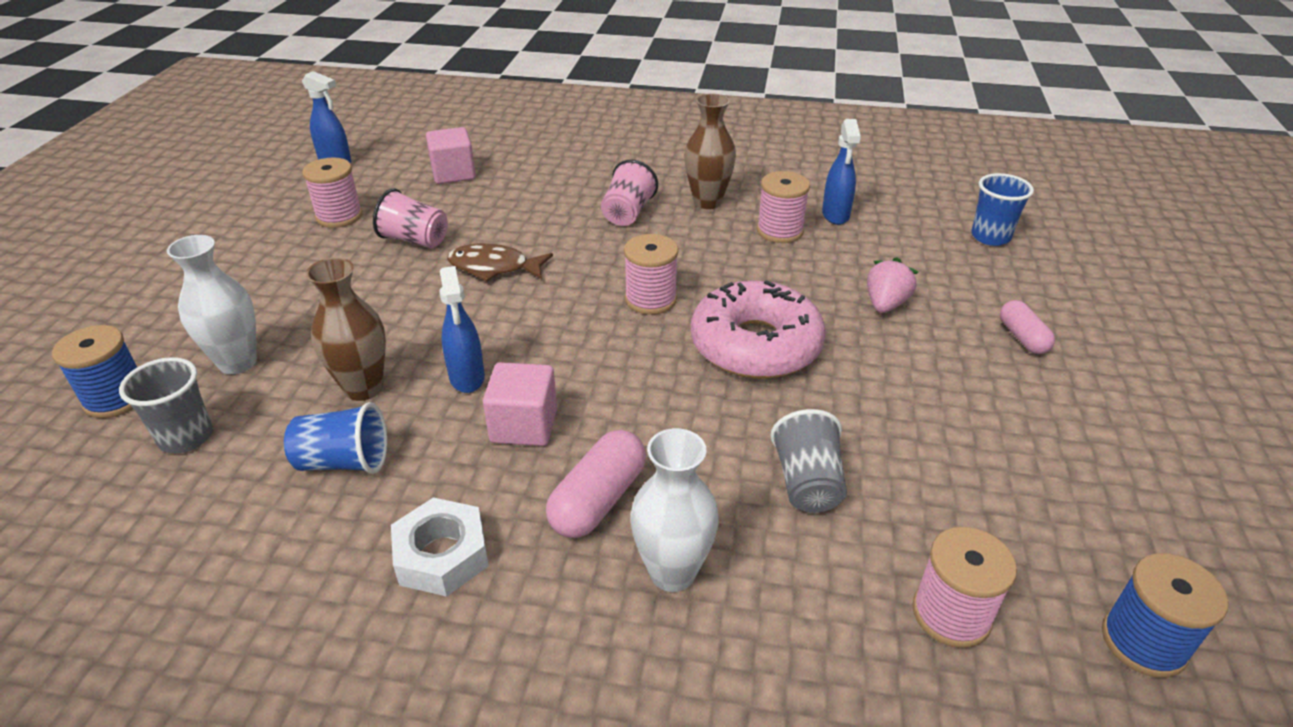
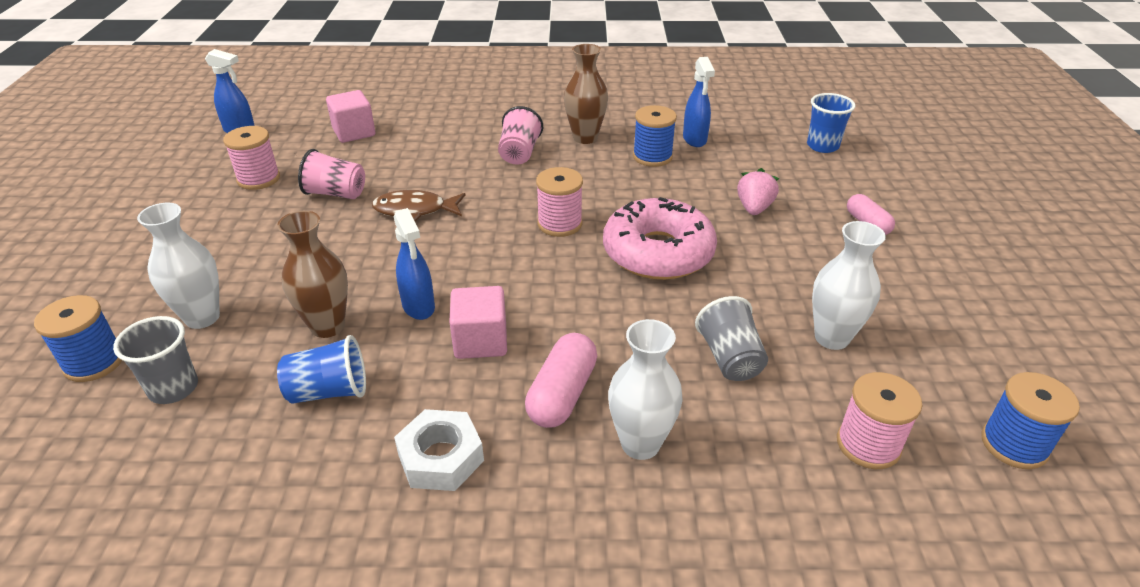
camera: 10 degrees left, 0 degrees up
pink spool [757,171,810,243] -> blue spool [633,105,677,167]
none -> white vase [812,221,886,350]

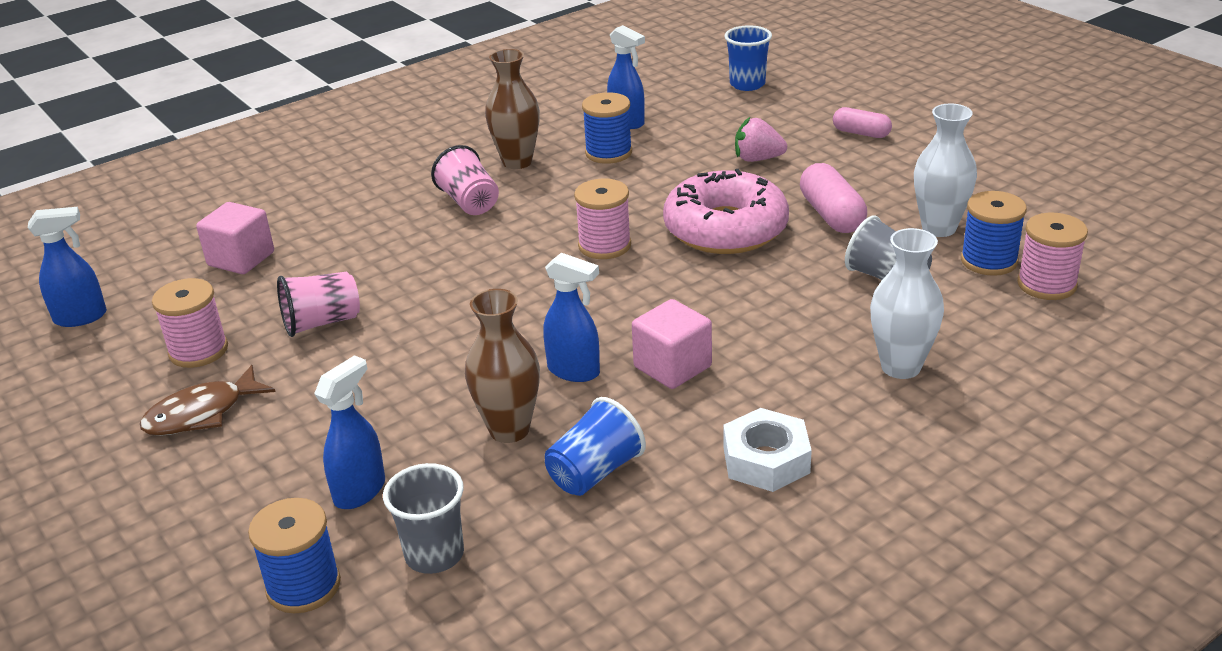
camera: 35 degrees left, 5 degrees down
white vase [137,203,220,329] -> blue spray bottle [314,355,385,509]
brown fish [372,190,465,221] -> brown fish moved to [140,365,276,436]
pink capsule [525,333,597,428] -> pink capsule moved to [800,163,867,233]
pink strawberry [737,168,780,215] -> pink strawberry turned 60 degrees counterclockwise [735,117,787,162]
blue spool [981,372,1080,469] -> blue spool moved to [961,191,1027,276]

